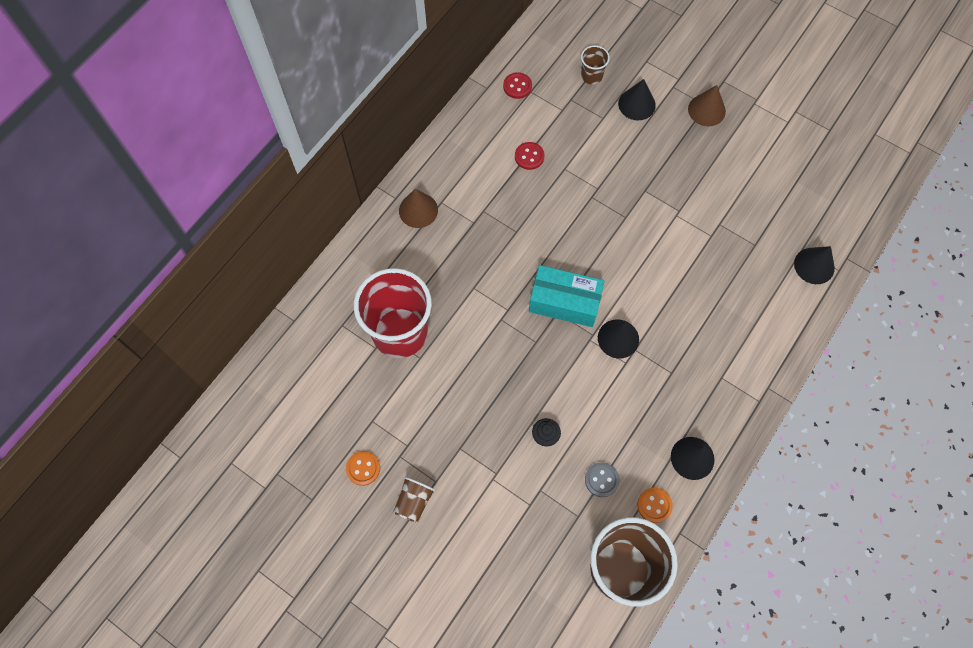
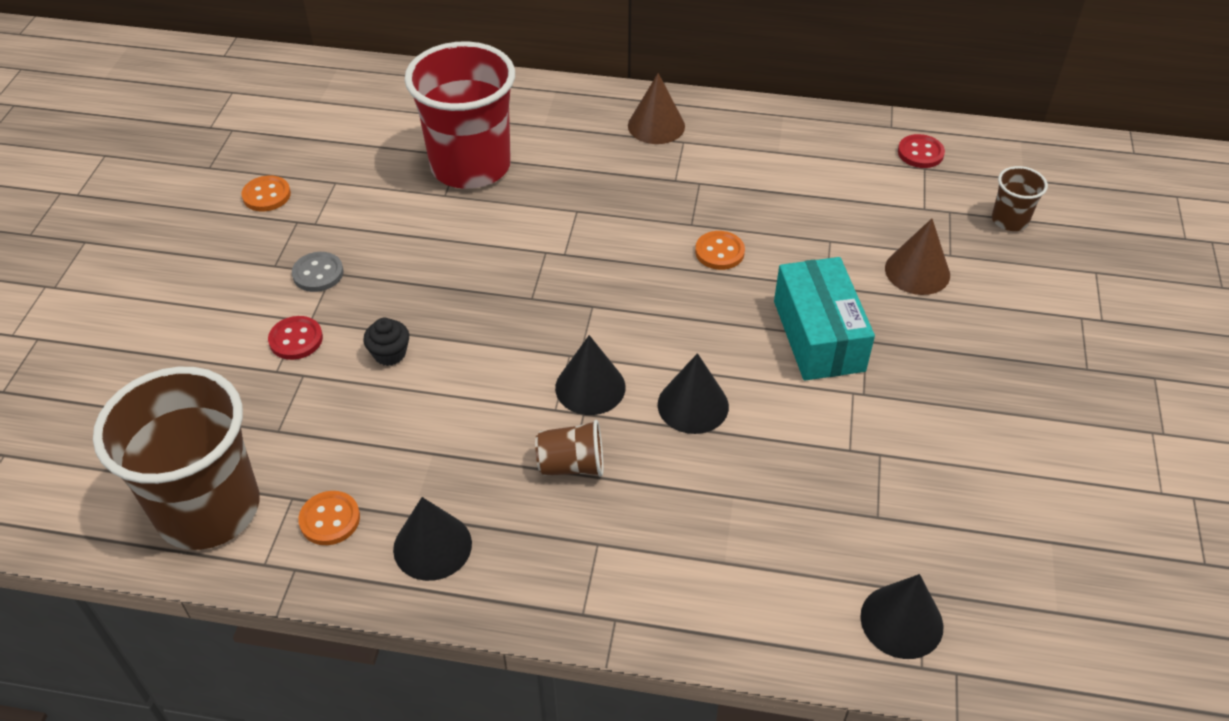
camera: 65 degrees right, 20 degrees down
brown cup [394,477,436,523] -> brown cup moved to [535,420,603,477]
red button [515,142,544,170] -> red button moved to [268,316,323,360]
turquoise box [529,265,605,327] -> turquoise box moved to [774,257,875,381]
grey button [585,462,619,497] -> grey button moved to [292,252,343,292]
black cone [618,79,656,120] -> black cone moved to [658,353,729,434]
brown cone [688,85,726,126] -> brown cone moved to [885,219,950,295]
none -> orange button [695,231,745,270]

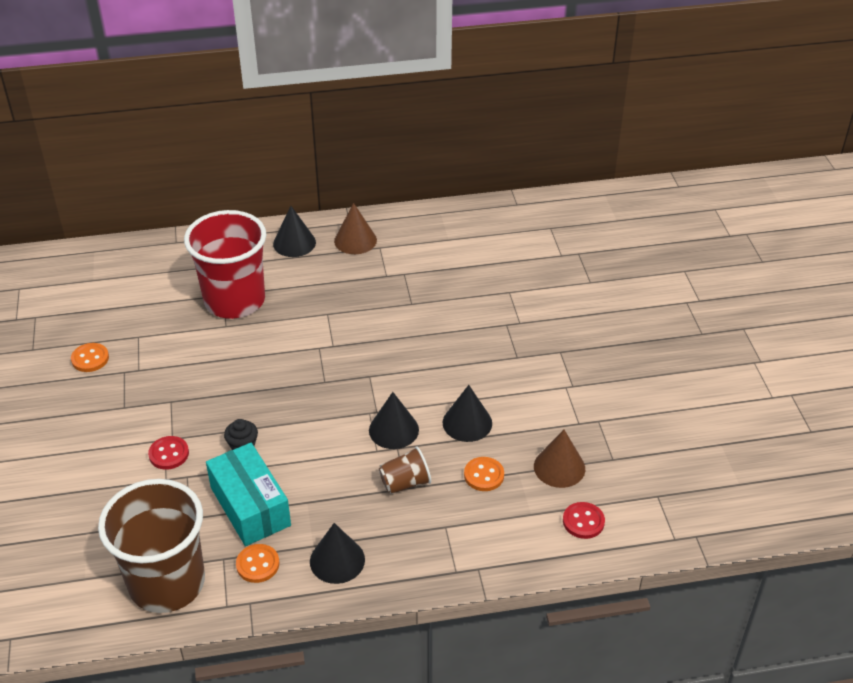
camera: 20 degrees left, 5 degrees down
grey button [292,252,343,292] -> none
orange button [695,231,745,270] -> orange button moved to [464,457,504,491]
turquoise box [774,257,875,381] -> turquoise box moved to [206,443,291,546]
black cone [860,574,944,659] -> black cone moved to [273,206,316,257]
brown cone [885,219,950,295] -> brown cone moved to [534,430,585,488]
red button [898,134,945,168] -> red button moved to [563,502,605,539]
brown cup [992,166,1048,231] -> none

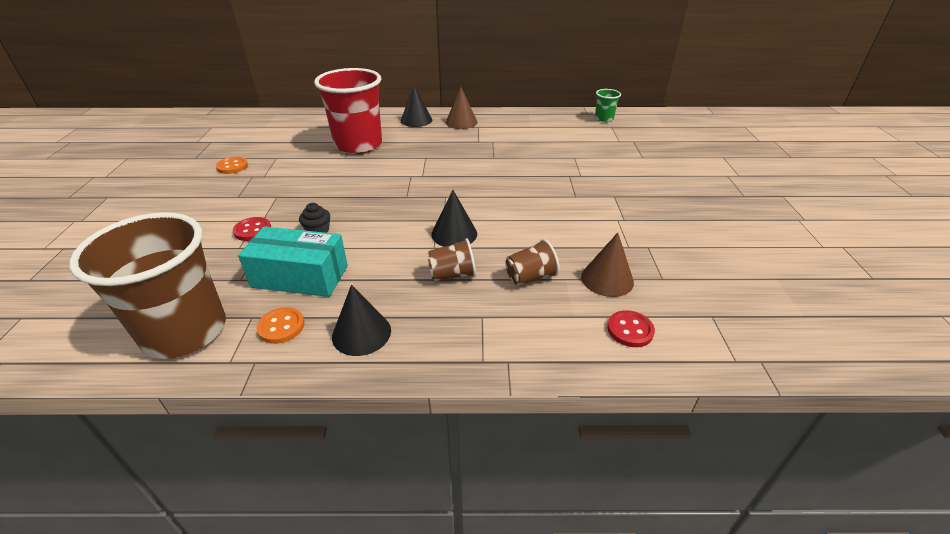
camera: 10 degrees right, 5 degrees down
turquoise box [206,443,291,546] -> turquoise box turned 60 degrees counterclockwise [238,226,348,297]
black cone [443,385,492,442] -> none
orange button [464,457,504,491] -> brown cup [505,239,559,286]
none -> green cup [595,89,621,122]

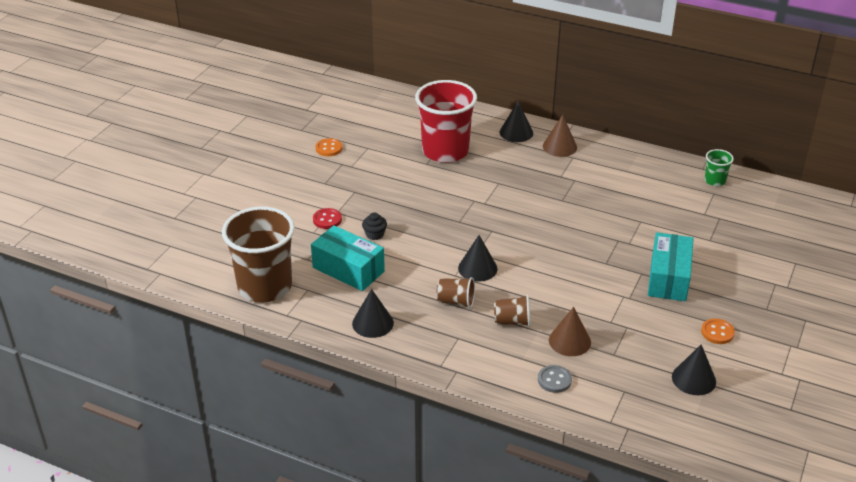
camera: 25 degrees right, 0 degrees up
orange button [256,307,305,344] -> orange button moved to [701,319,735,344]
red button [607,310,655,347] -> grey button [538,365,572,393]
none -> turquoise box [648,232,694,301]
none -> black cone [672,345,716,395]

